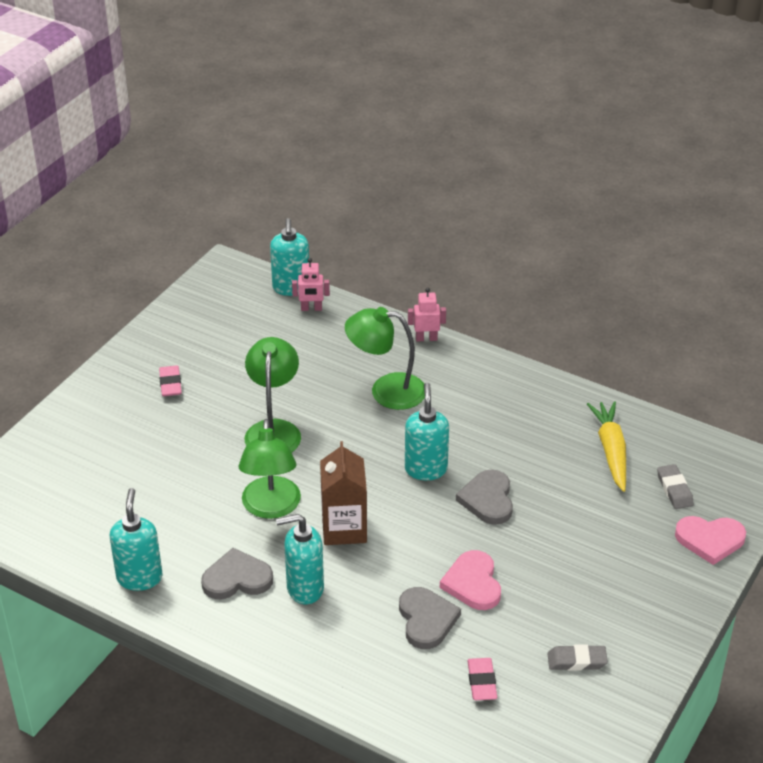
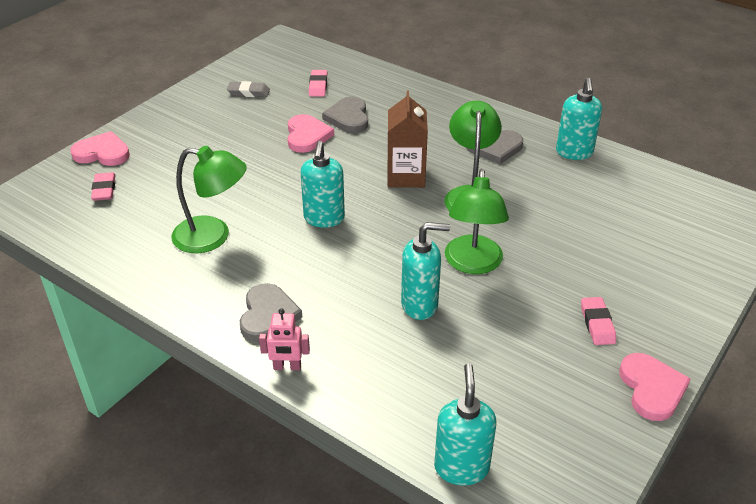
camera: 175 degrees left, 0 degrees up
turquoise soap dispenser [276,514,324,604] -> turquoise soap dispenser moved to [401,222,450,320]
pink robot [292,258,330,311] -> none
green lamp [345,307,425,410] -> green lamp moved to [172,146,246,253]
grey heart [456,470,513,525] -> grey heart moved to [240,283,302,342]
yellow carrot [587,401,626,492] -> none
grey eraser [657,464,694,509] -> pink eraser [91,172,115,201]
none -> pink heart [619,353,691,421]

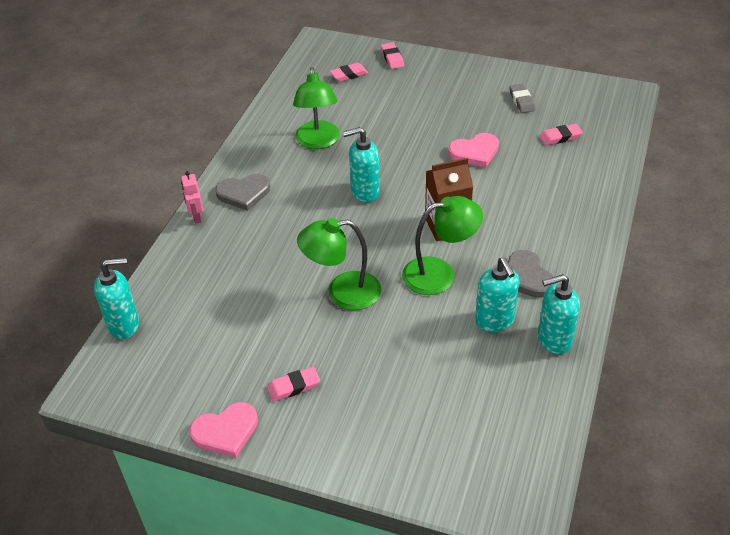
camera: 75 degrees right, 5 degrees up
pink heart [70,131,130,166] -> pink eraser [381,42,404,69]
grey heart [322,96,368,133] -> none
turquoise soap dispenser [401,222,450,320] -> turquoise soap dispenser moved to [475,258,519,332]

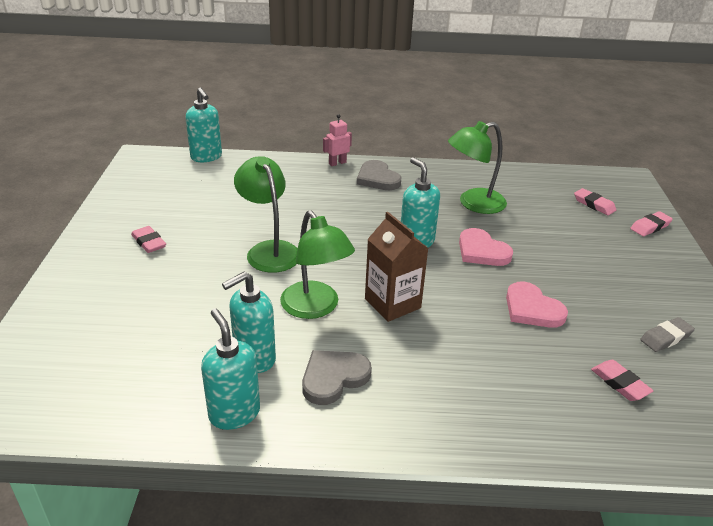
camera: 70 degrees right, 10 degrees down
pink heart [189,402,258,458] -> pink heart moved to [459,228,513,266]

